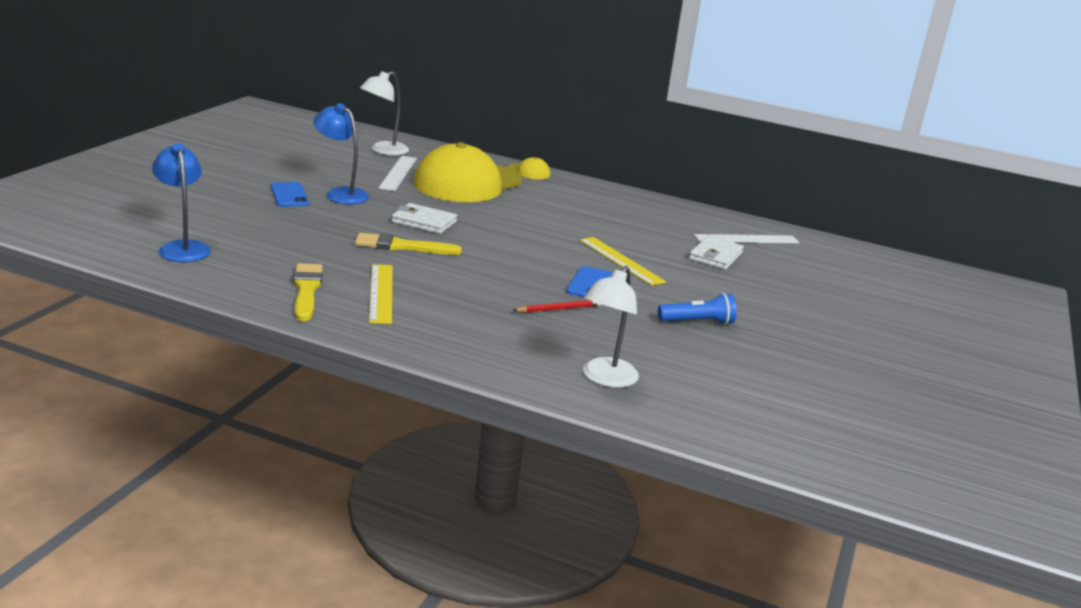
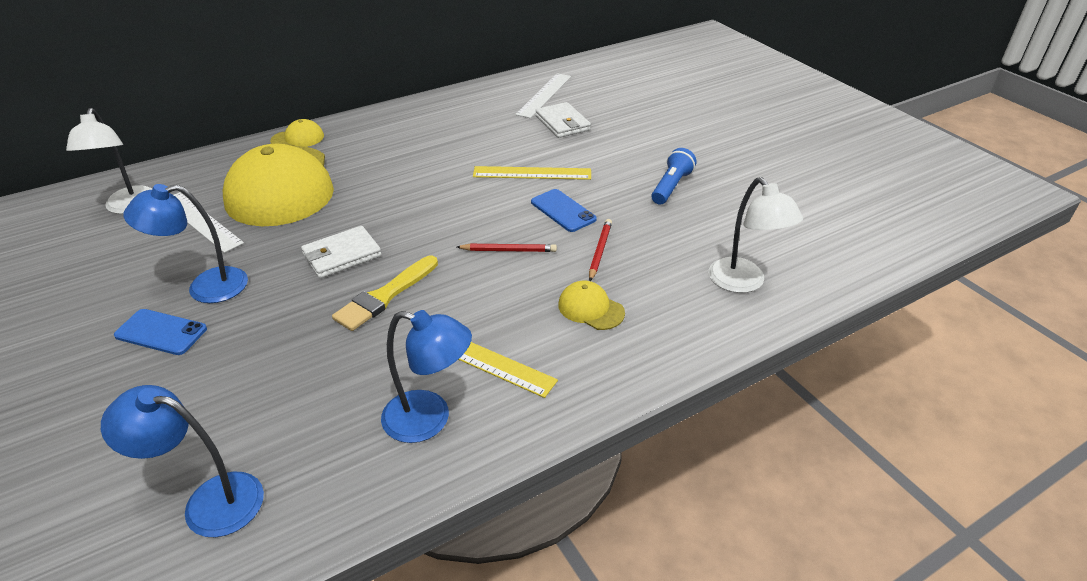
camera: 50 degrees left, 15 degrees up
yellow brush [293,263,323,321] -> blue lamp [381,310,472,443]
none -> red pencil [457,244,557,252]
none -> yellow cap [558,281,625,330]

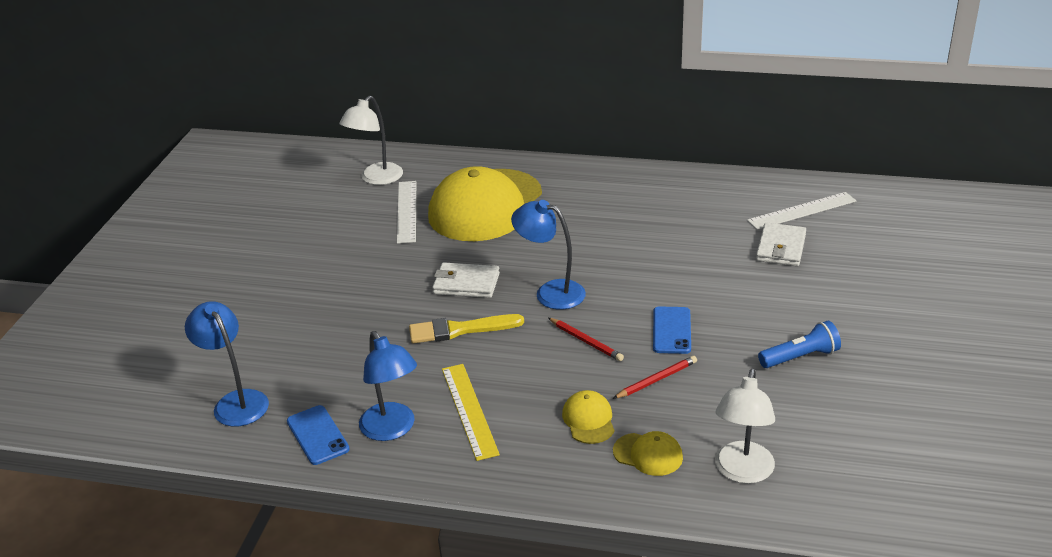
camera: 45 degrees right, 5 degrees down
blue phone [114,309,207,355] -> blue phone moved to [287,405,349,465]
blue lamp [123,184,248,303] -> blue lamp moved to [511,200,586,310]
yellow cap [270,119,324,147] -> yellow cap moved to [613,431,683,476]
yellow ruler [473,166,591,180] -> none

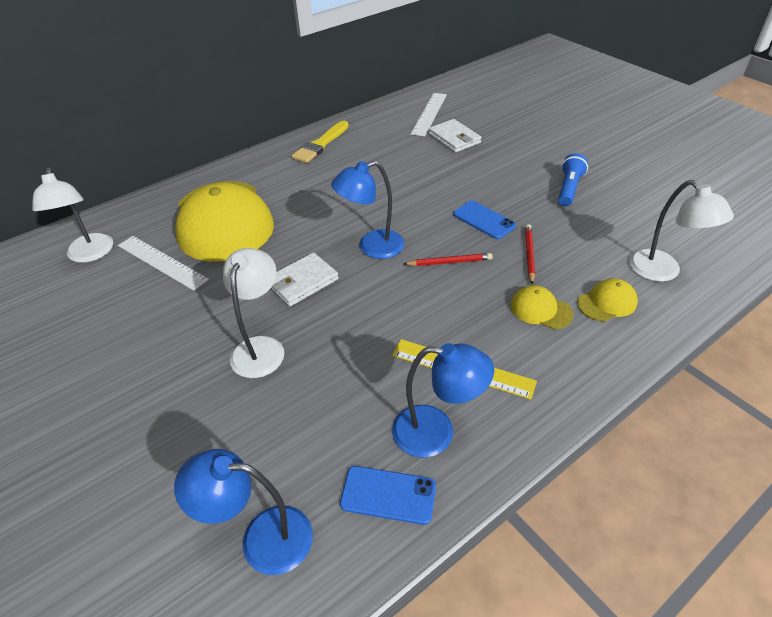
camera: 50 degrees left, 10 degrees up
yellow brush [409,314,524,343] -> yellow brush moved to [292,121,349,163]
none -> white lamp [223,248,284,378]

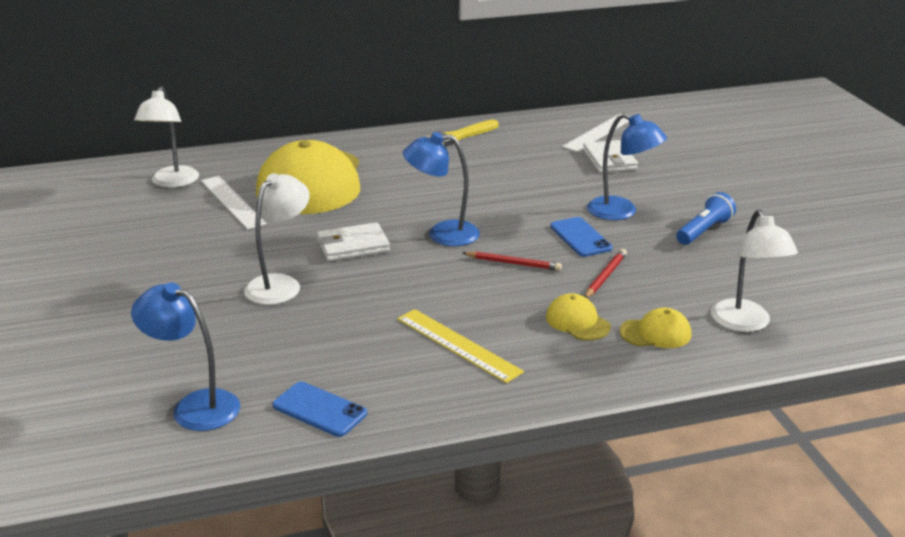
camera: 20 degrees right, 15 degrees down
blue lamp [392,343,494,458] -> blue lamp moved to [587,113,667,220]

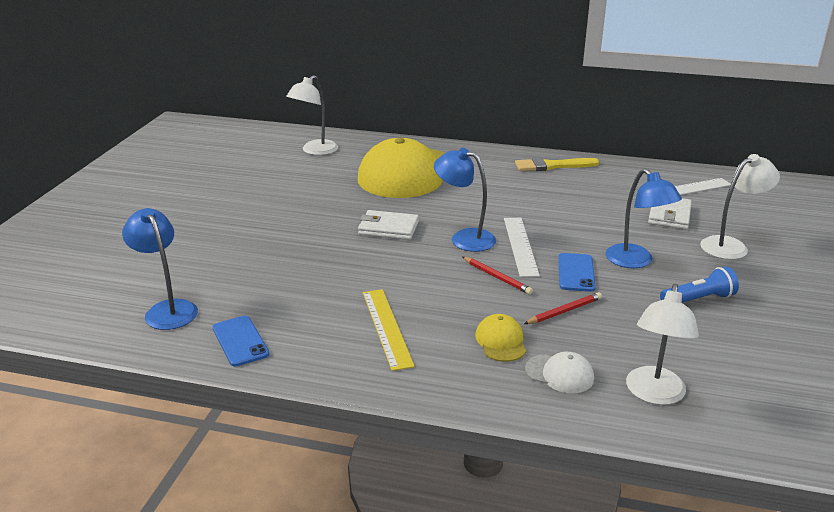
camera: 30 degrees right, 0 degrees up
white ruler [201,176,267,230] -> white ruler moved to [504,218,540,277]
white lamp [244,173,310,305] -> white lamp moved to [700,154,780,260]
yellow cap [619,308,691,348] -> white cap [525,352,594,393]

